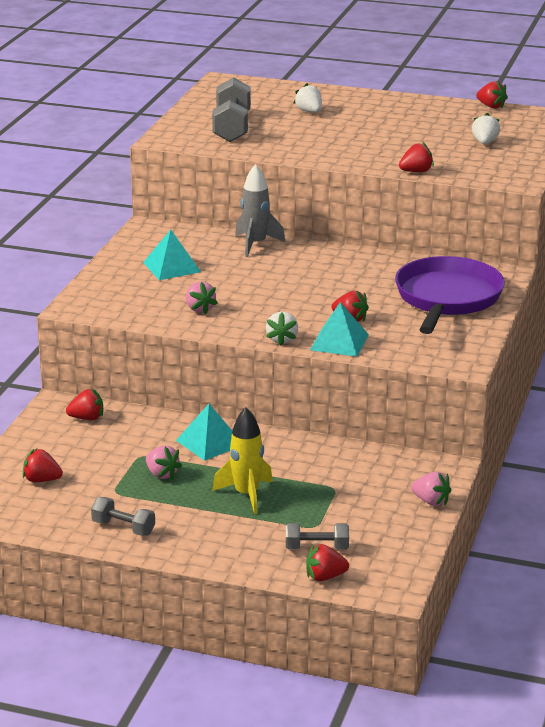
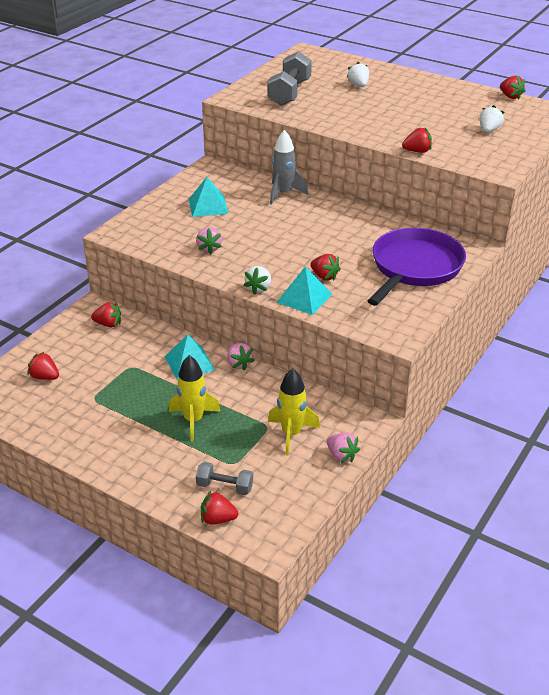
camera: 15 degrees right, 10 degrees up
grey dumbbell [91,497,155,536] -> none
pink strawberry [146,445,182,480] -> pink strawberry moved to [227,343,255,371]
none -> yellow rocket [268,368,320,455]

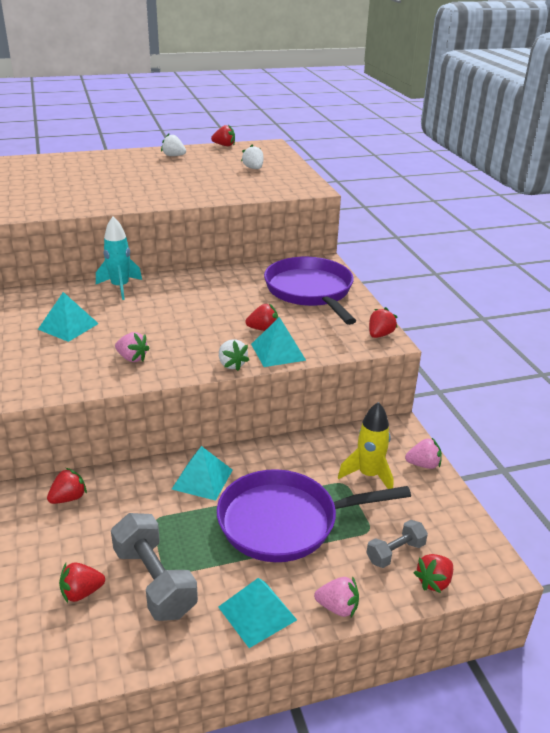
camera: 50 degrees left, 5 degrees down
yellow rocket [169,355,220,442] -> purple pan [217,469,411,562]
pink strawberry [227,343,255,371] -> pink strawberry moved to [314,576,359,617]
grey dumbbell [267,51,312,106] -> grey dumbbell moved to [111,513,198,621]
grey rocket [270,130,308,205] -> turquoise rocket [96,216,142,300]
white strawberry [347,62,369,87] -> white strawberry moved to [161,134,186,156]
red strawberry [402,128,432,153] -> red strawberry moved to [369,307,398,338]
none -> turquoise pyramid [218,578,297,648]

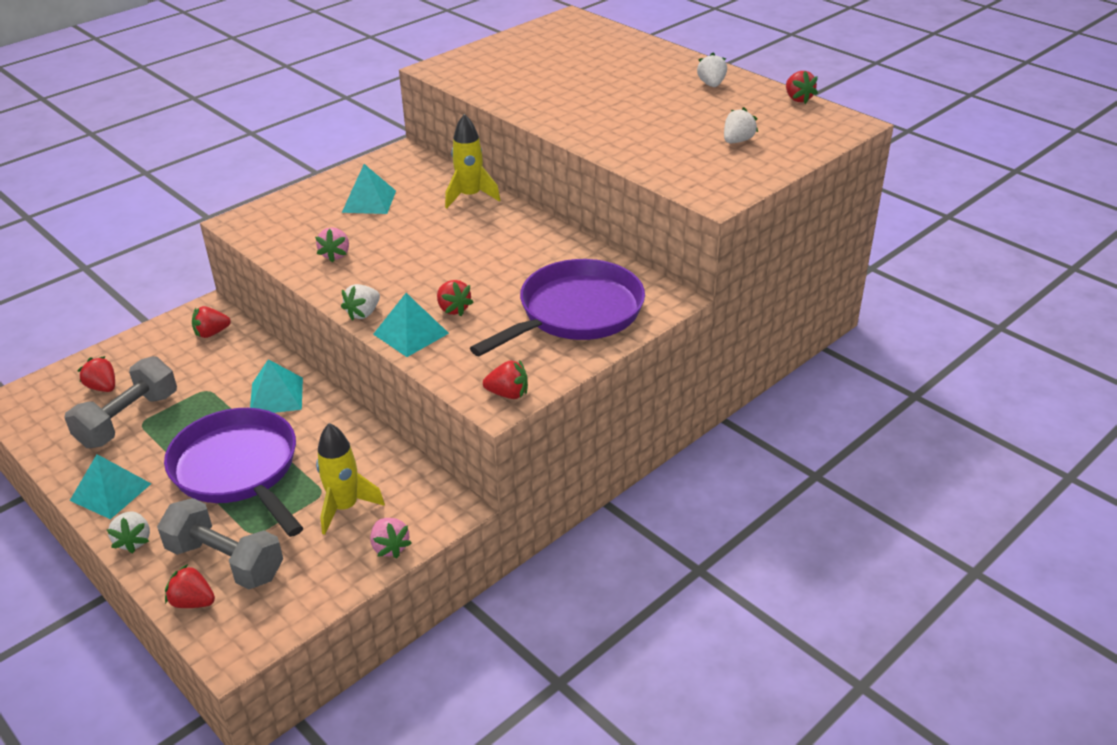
camera: 65 degrees right, 5 degrees up
red strawberry [47,468,87,504] -> red strawberry turned 135 degrees clockwise [192,306,231,338]
turquoise rocket [96,216,142,300] -> yellow rocket [445,114,500,208]
pink strawberry [314,576,359,617] -> white strawberry [107,512,150,553]
grey dumbbell [366,520,428,568] -> grey dumbbell [157,498,283,589], size x1.74

